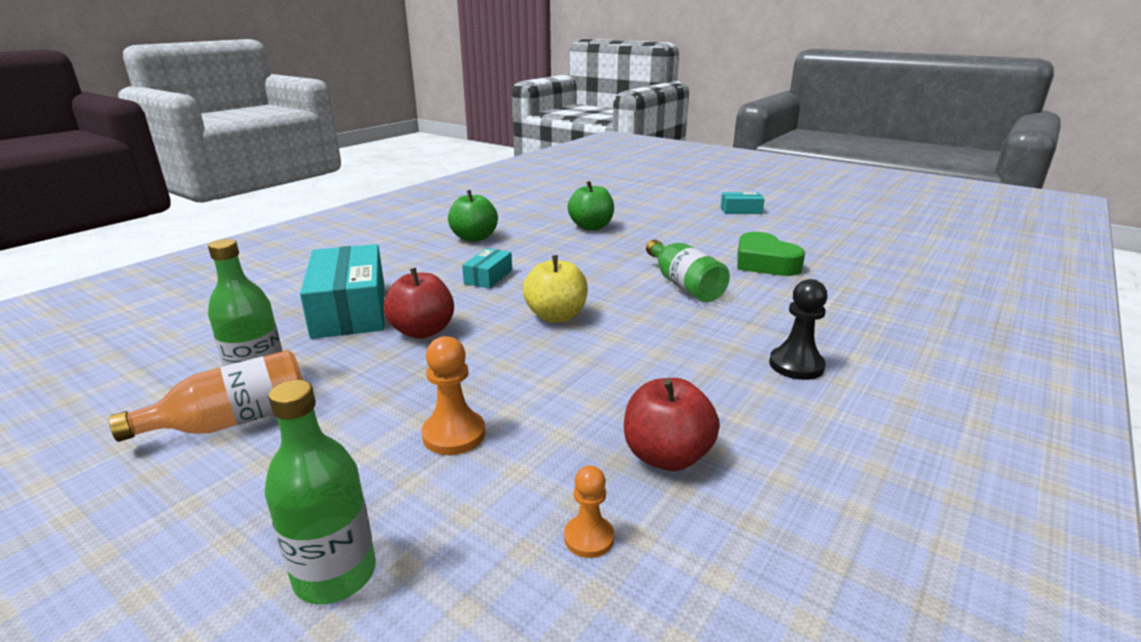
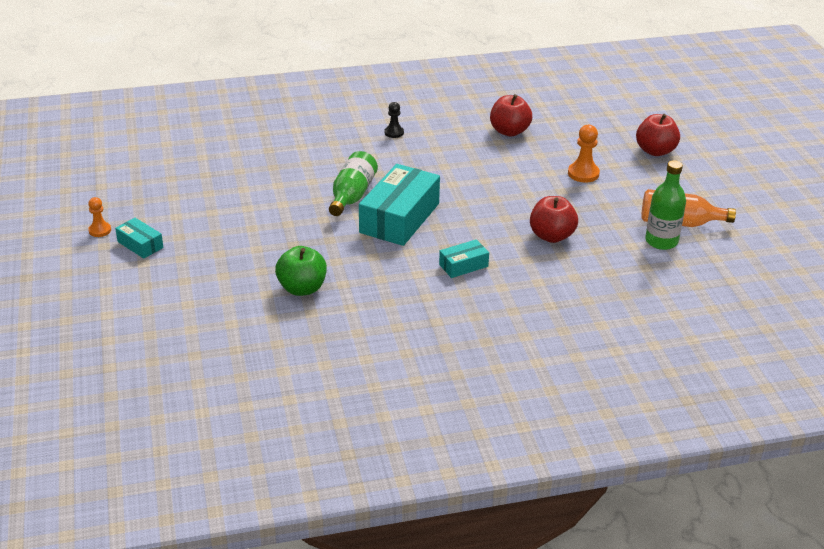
camera: 140 degrees left, 10 degrees up
green bottle [265,380,376,604] -> red apple [636,114,680,156]
turquoise box [300,244,384,339] -> turquoise box moved to [359,164,440,246]
green apple [448,190,498,242] -> none
yellow apple [523,255,588,323] -> none
orange pawn [564,465,614,558] -> orange pawn moved to [88,197,111,237]
green heart [737,232,805,276] -> none
black pawn [769,279,828,380] -> black pawn [385,102,404,138], size x0.65

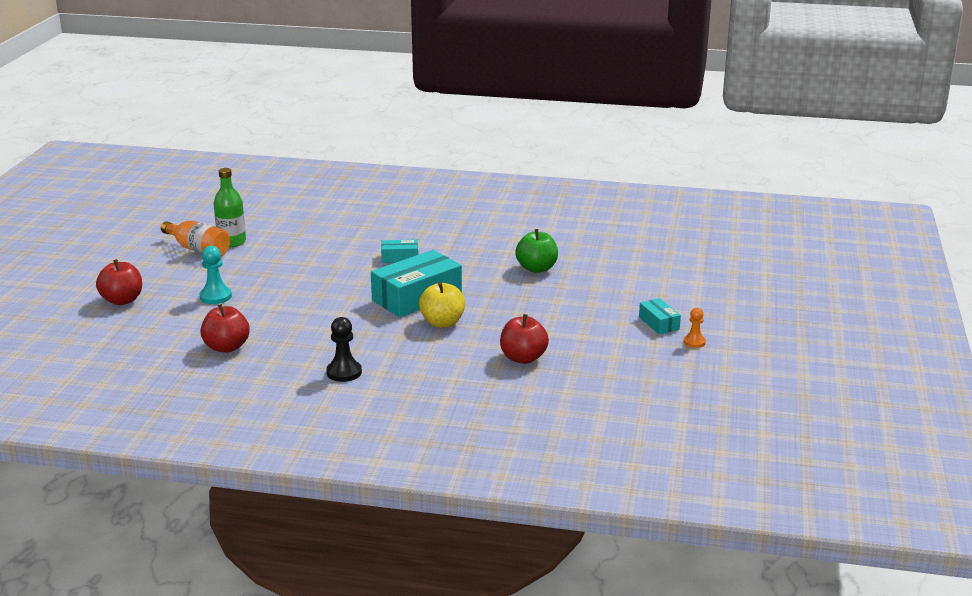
camera: 155 degrees left, 10 degrees down
green bottle [329,151,378,216] -> yellow apple [419,282,465,328]
black pawn [385,102,404,138] -> black pawn [326,317,362,382], size x1.54
red apple [530,196,578,243] -> red apple moved to [500,314,549,364]
orange pawn [568,125,600,183] -> turquoise pawn [200,246,232,304]

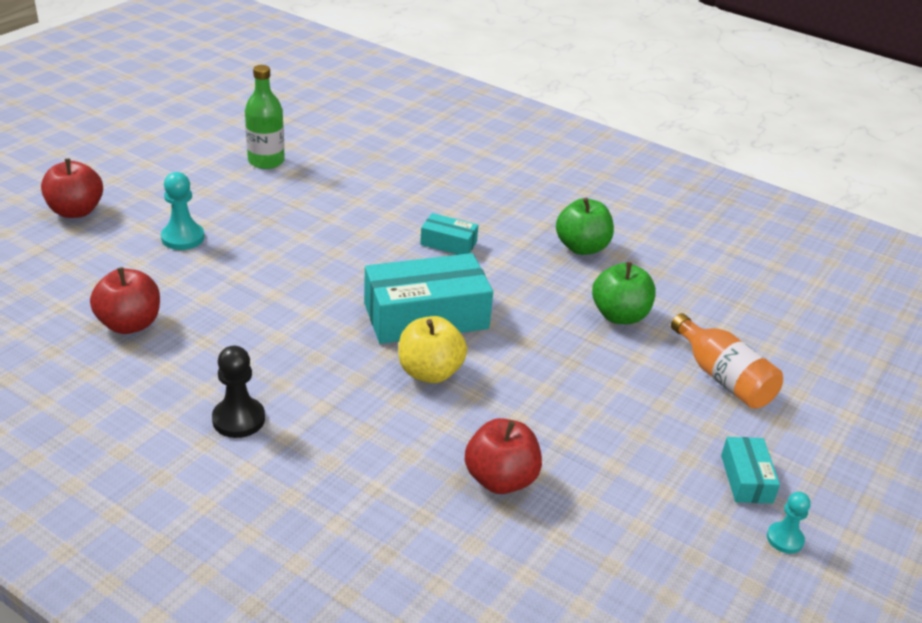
camera: 20 degrees right, 10 degrees up
orange bottle [161,221,230,256] -> orange bottle moved to [671,313,783,409]
orange pawn [683,308,706,348] -> turquoise pawn [767,492,811,554]
none -> green apple [556,198,614,255]

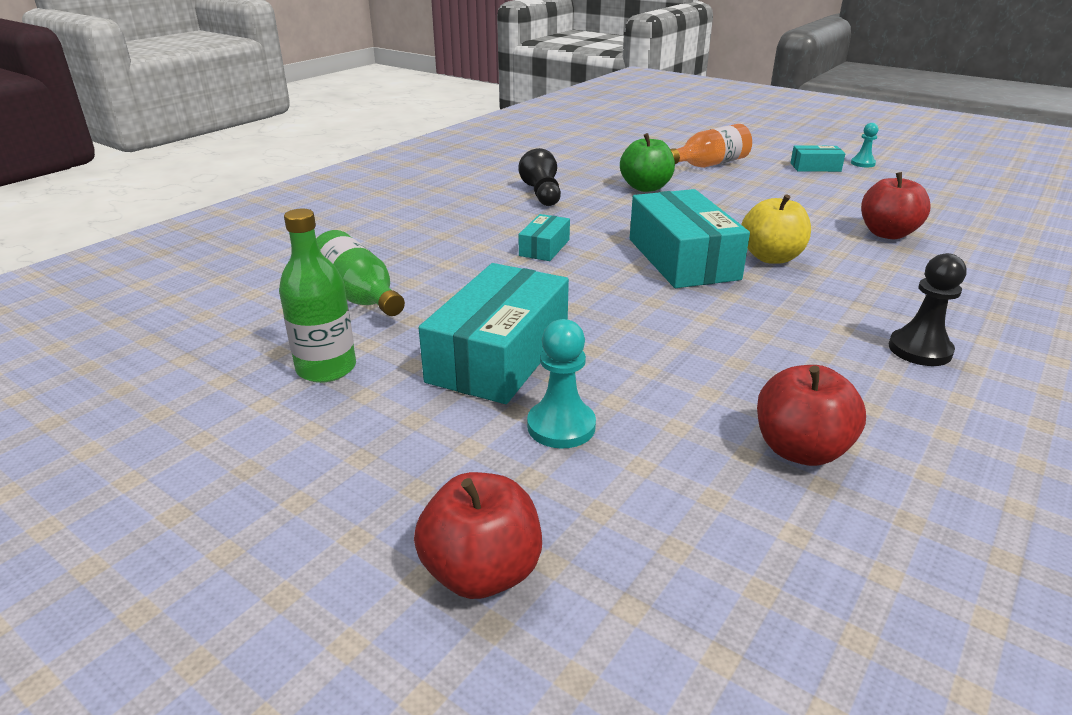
camera: 85 degrees left, 5 degrees down
green apple [556,198,614,255] -> black pawn [518,148,561,206]
none -> green bottle [316,230,405,316]
none -> turquoise box [419,263,569,404]

